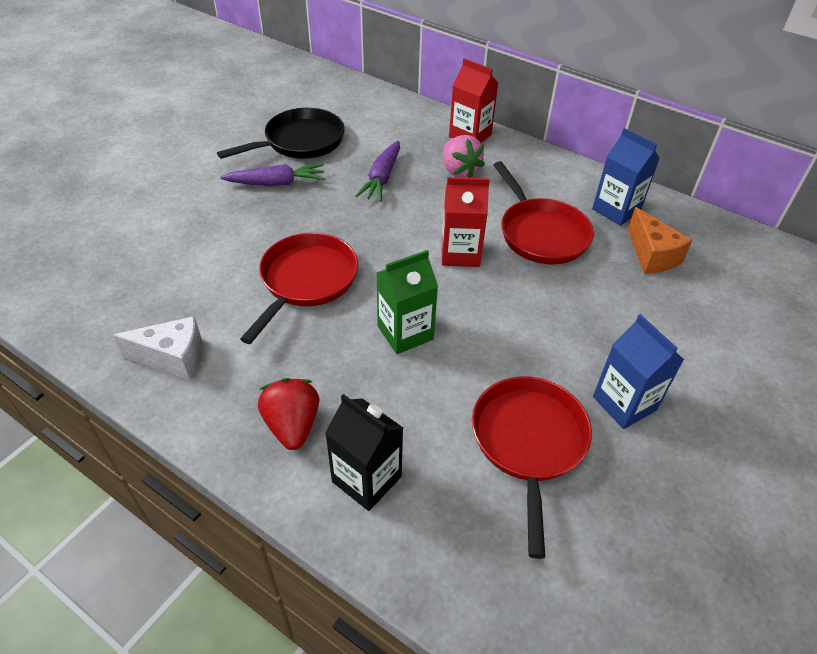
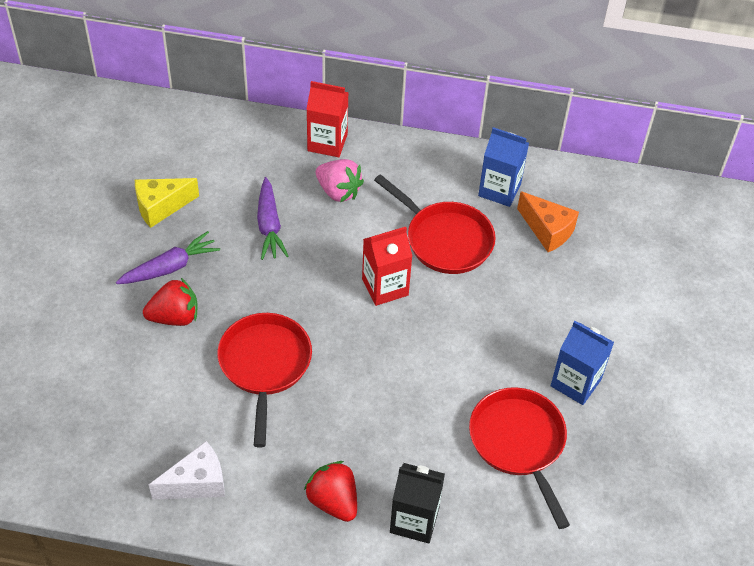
camera: 25 degrees left, 5 degrees up
black pan [217,108,345,159] -> yellow cheese [135,178,199,228]
green carton [377,250,438,354] -> none
none -> red strawberry [143,278,197,326]

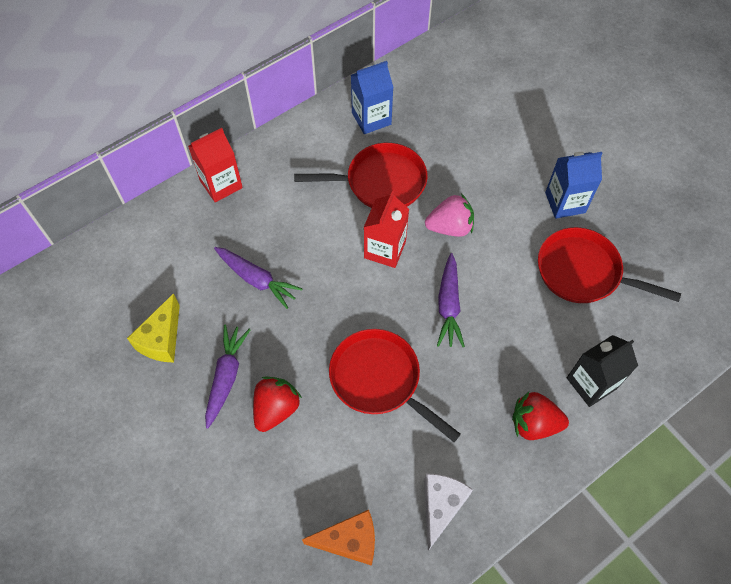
camera: 45 degrees left, 10 degrees up
pink strawberry [316,159,364,202] -> pink strawberry moved to [425,194,474,237]
orange cheese [517,191,579,252] -> orange cheese moved to [302,510,375,566]
none -> purple carrot [437,253,465,347]

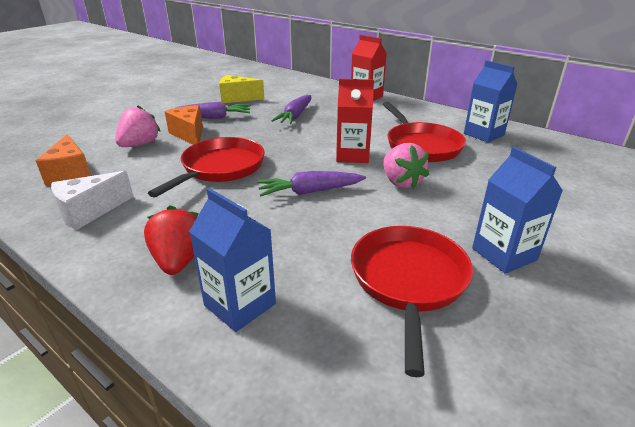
camera: 75 degrees right, 30 degrees down
red strawberry [253,376,302,432] -> orange cheese [165,105,203,145]
white cheese [424,473,473,551] -> white cheese turned 135 degrees clockwise [51,171,134,230]
black carton [567,335,638,407] -> blue carton [189,188,276,332]
none -> pink strawberry [115,105,161,147]

